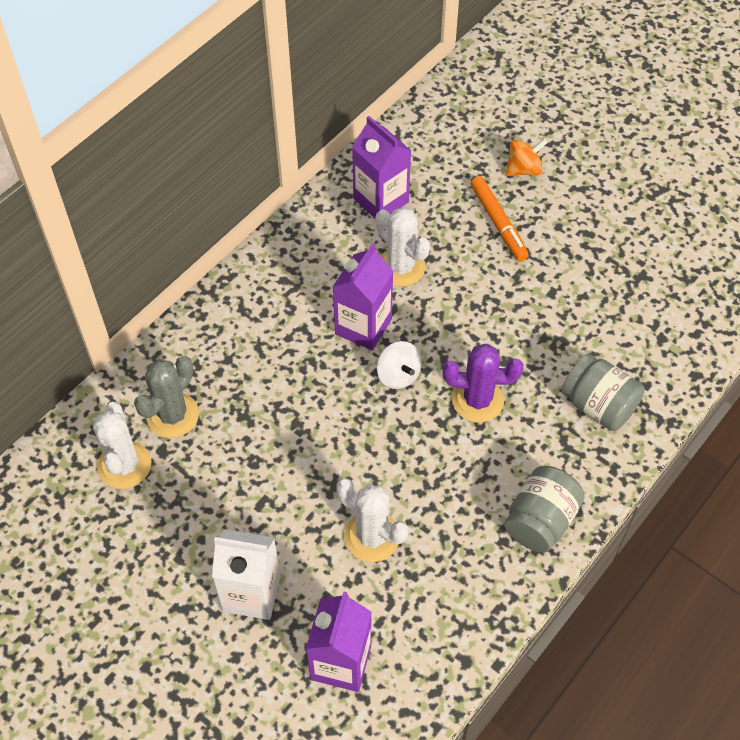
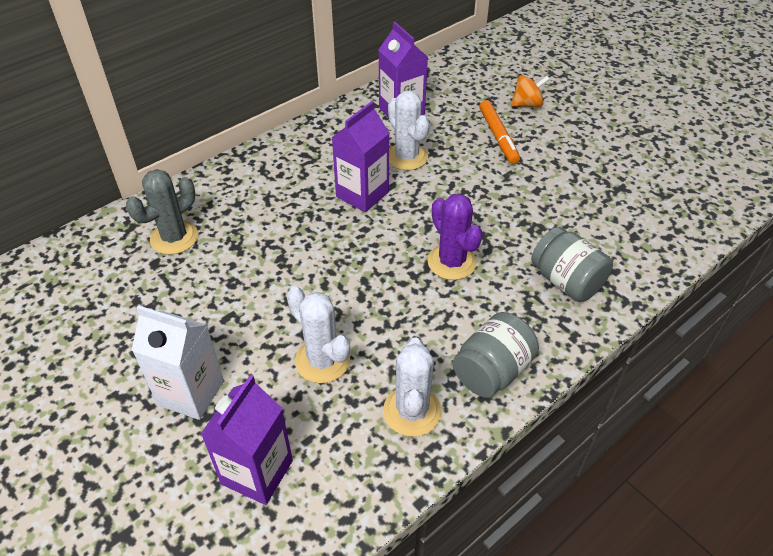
camera: 10 degrees right, 10 degrees down
white cactus [93,402,152,489] -> white cactus moved to [383,337,442,437]
white spinning top [377,341,421,389] -> none
purple cactus [443,344,524,423] -> purple cactus turned 45 degrees clockwise [427,194,483,280]

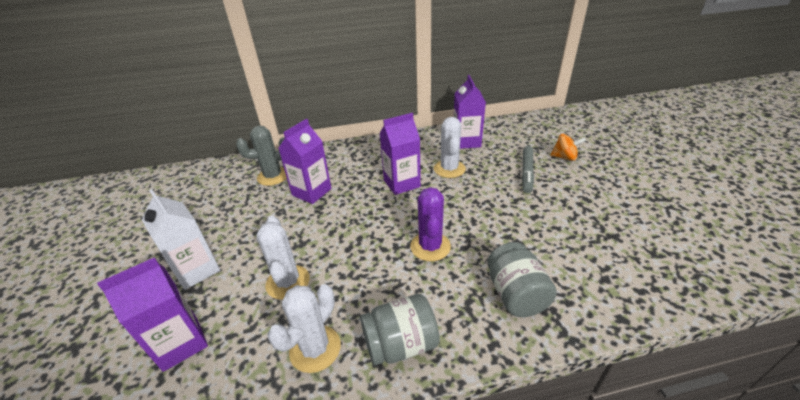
camera: 30 degrees right, 10 degrees down
orange marker [479,100,520,164] -> grey marker [522,146,534,193]
none -> purple carton [279,119,332,204]

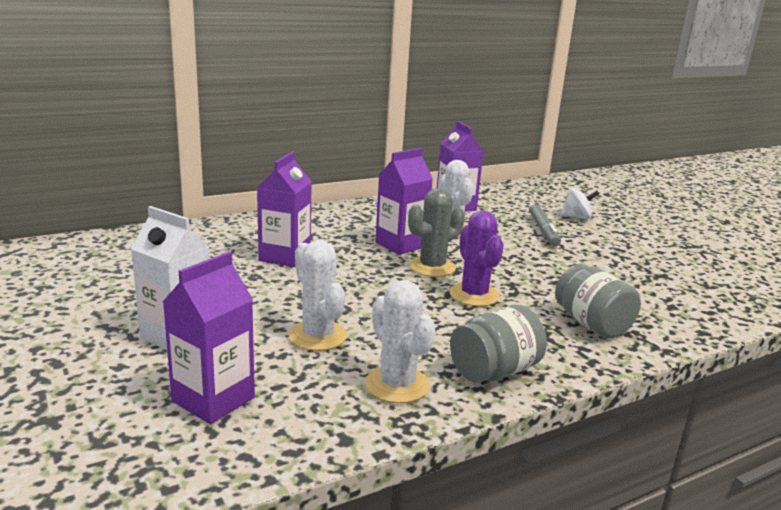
camera: 20 degrees left, 15 degrees down
grey cactus [236,126,287,186] -> grey cactus moved to [408,188,465,277]
white cactus [268,284,341,373] -> white cactus turned 45 degrees counterclockwise [365,280,436,403]
orange spinning top [550,134,586,161] -> white spinning top [561,188,599,219]

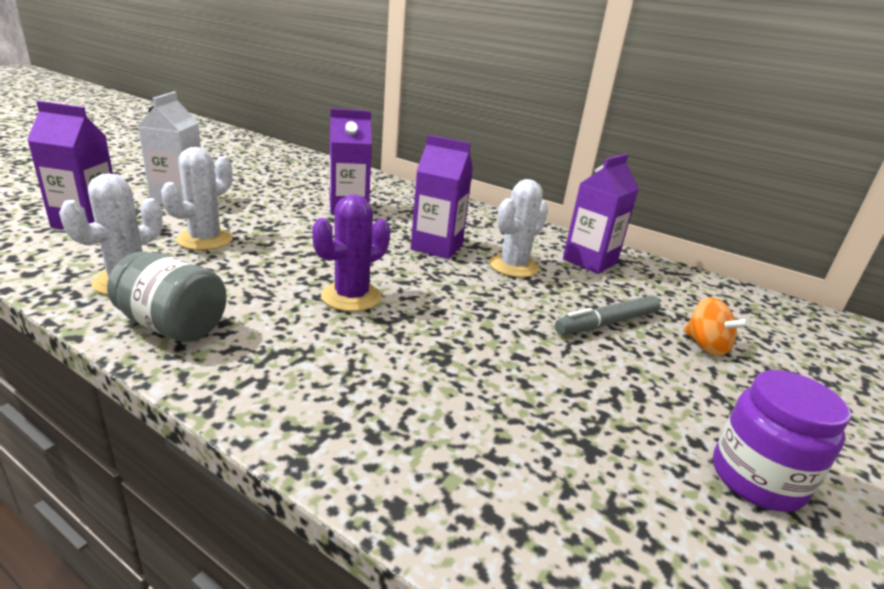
camera: 60 degrees right, 5 degrees up
grey cactus [408,188,465,277] -> none
grey jar [555,264,641,338] -> none
white spinning top [561,188,599,219] -> orange spinning top [683,297,750,356]
none -> purple jar [713,370,851,512]

